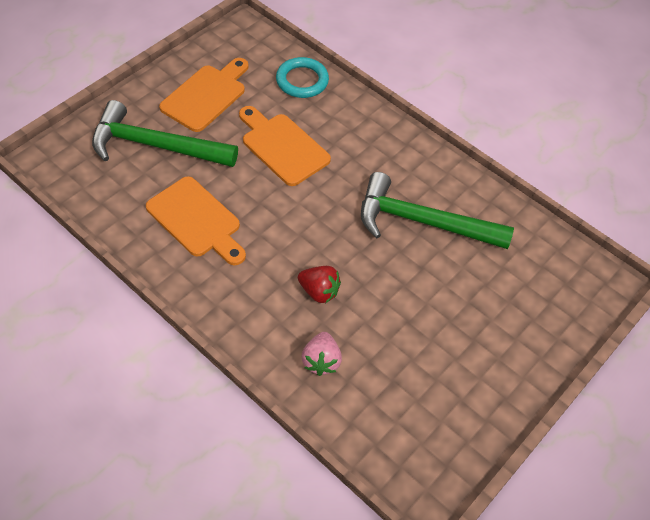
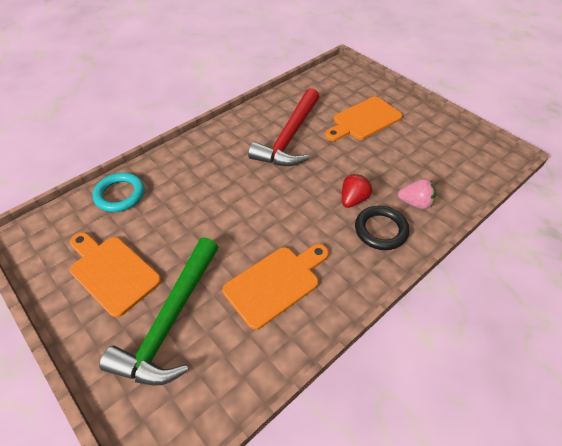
camera: 80 degrees left, 5 degrees down
orange cutting board [239,106,331,186] -> orange cutting board moved to [325,97,402,141]
green hammer [361,172,514,249] -> red hammer [248,88,319,166]
none -> black ring [355,206,409,250]

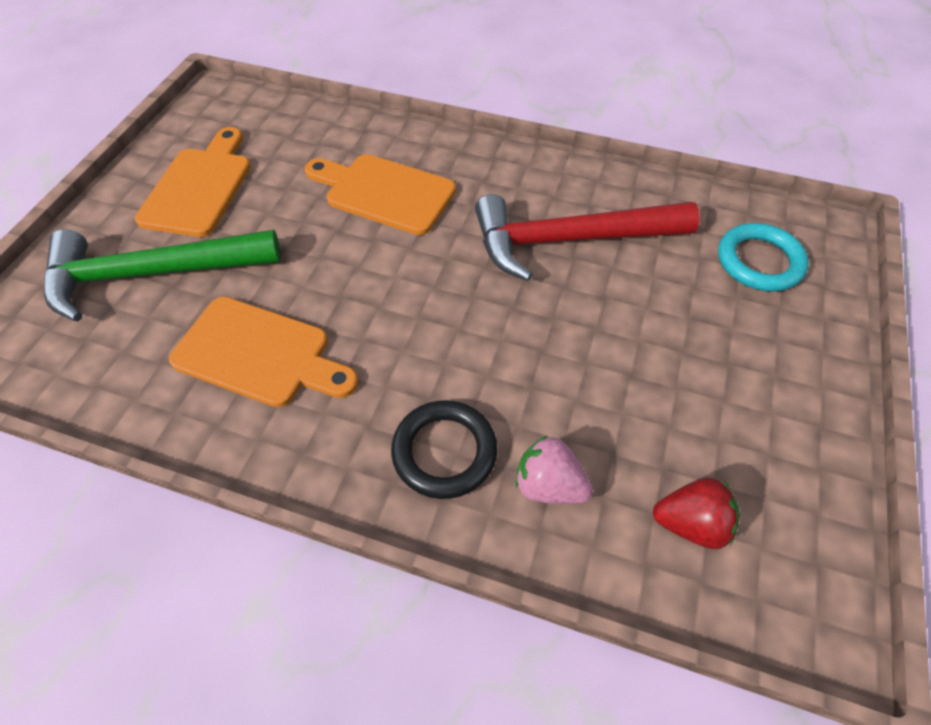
camera: 60 degrees right, 5 degrees up
turquoise ring [93,173,145,212] -> turquoise ring moved to [718,223,809,292]
orange cutting board [325,97,402,141] -> orange cutting board moved to [305,154,456,235]
red strawberry [342,174,372,208] -> red strawberry moved to [653,478,740,549]
pink strawberry [398,179,436,209] -> pink strawberry turned 135 degrees clockwise [515,435,593,504]

